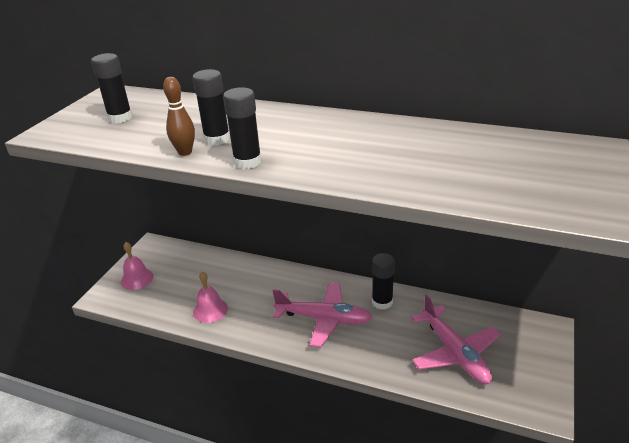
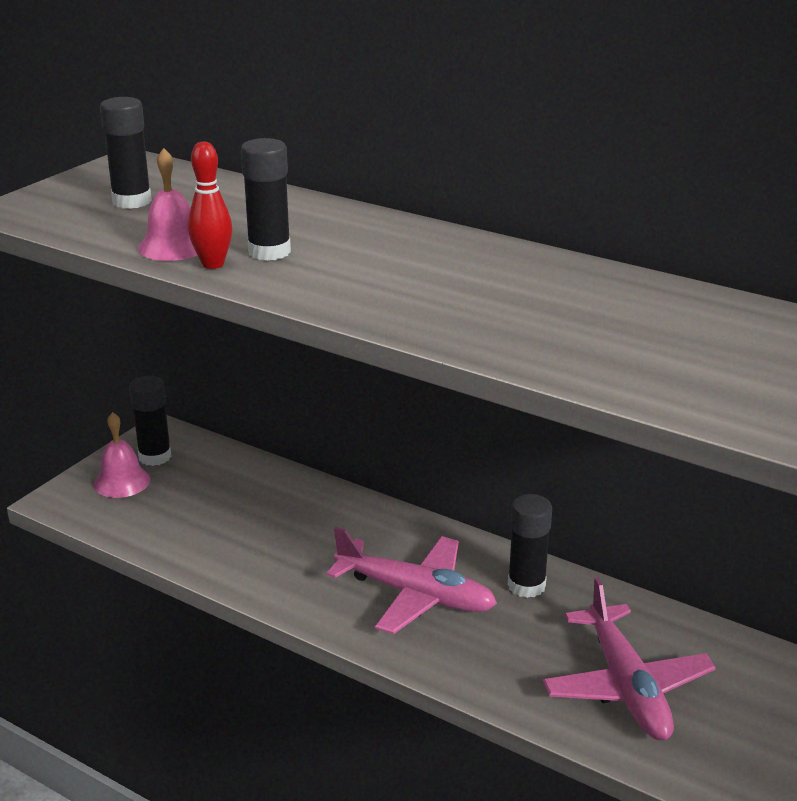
camera: 10 degrees right, 5 degrees down
brown bowling pin [163,77,195,156] -> red bowling pin [188,141,232,269]
pink bell [193,272,228,323] -> pink bell moved to [138,148,198,261]
black glue stick [223,87,262,169] -> black glue stick moved to [129,376,172,466]

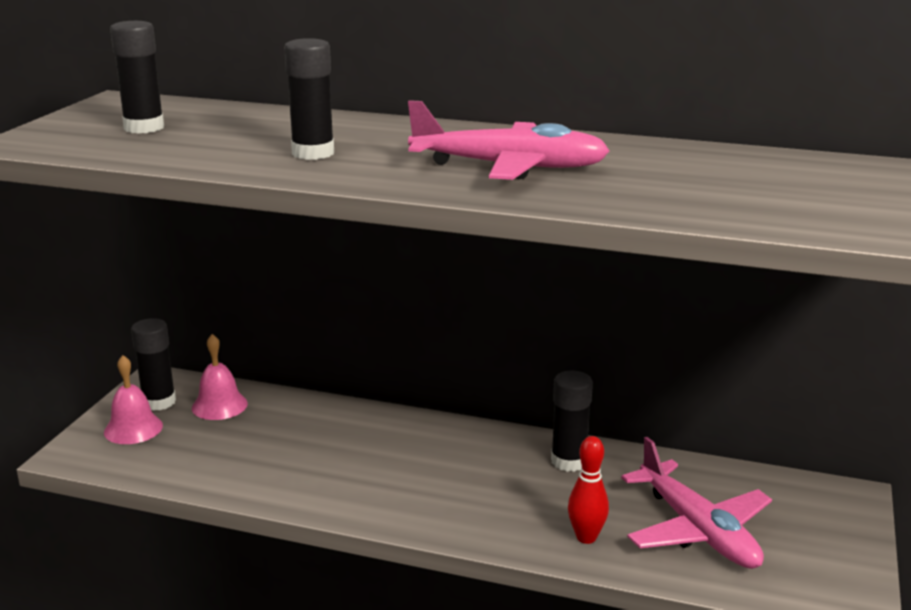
camera: 15 degrees left, 5 degrees down
pink bell [138,148,198,261] -> pink bell moved to [192,334,248,420]
red bowling pin [188,141,232,269] -> red bowling pin moved to [568,436,609,544]
pink plane [327,527,497,634] -> pink plane moved to [408,100,610,180]

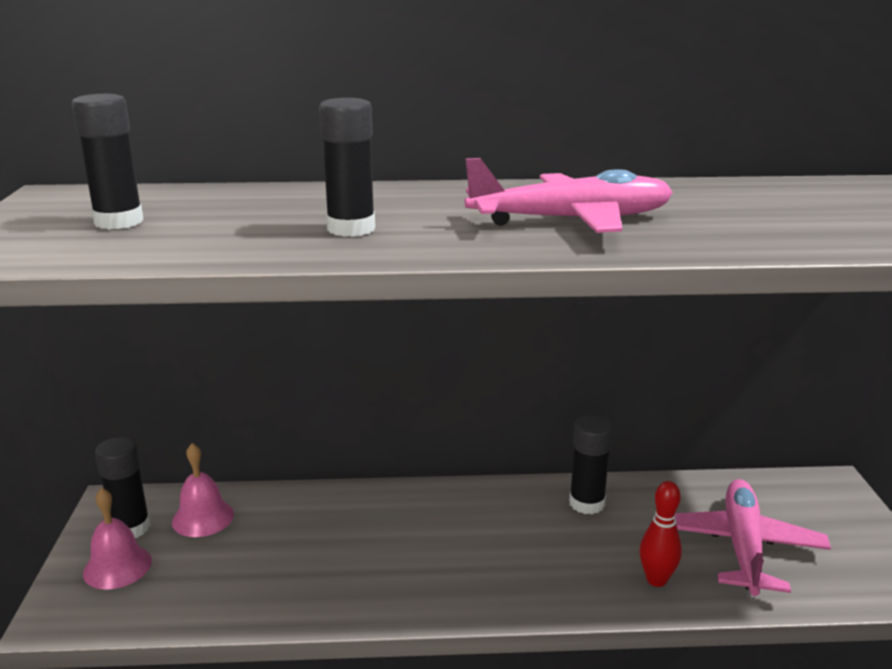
camera: 20 degrees left, 0 degrees up
pink plane [621,437,772,569] -> pink plane turned 120 degrees counterclockwise [675,479,831,596]

